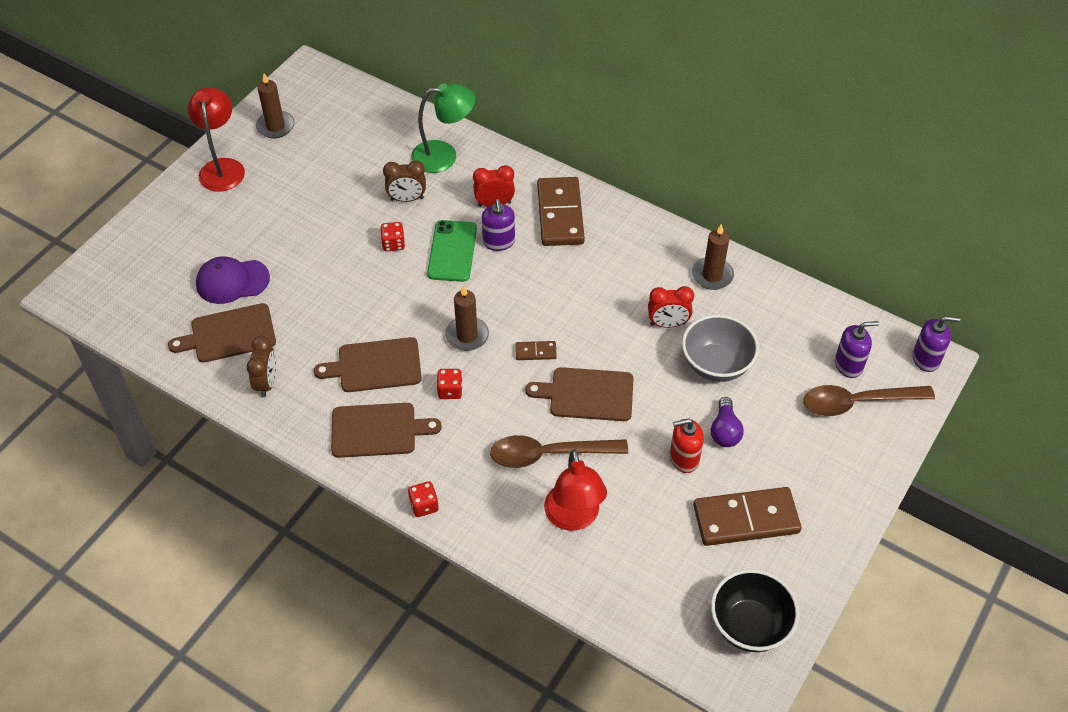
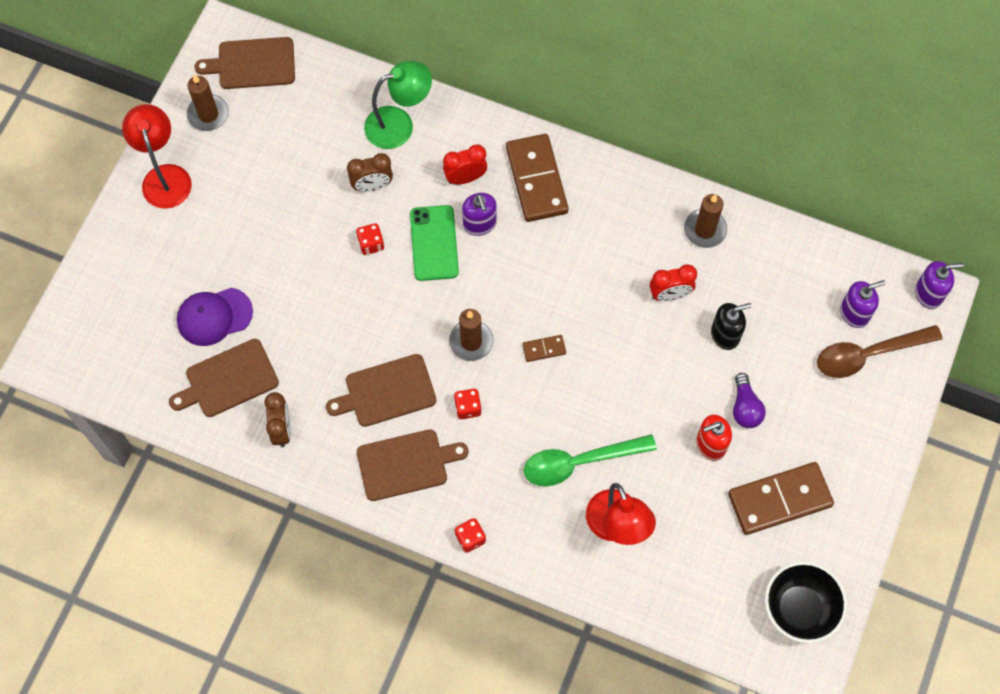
camera: 10 degrees left, 15 degrees up
brown spoon [490,435,628,468] -> green spoon [524,434,657,486]
brown cutting board [525,367,634,421] -> brown cutting board moved to [195,37,295,89]
grey bowl [682,315,759,382] -> black soap dispenser [711,303,752,350]

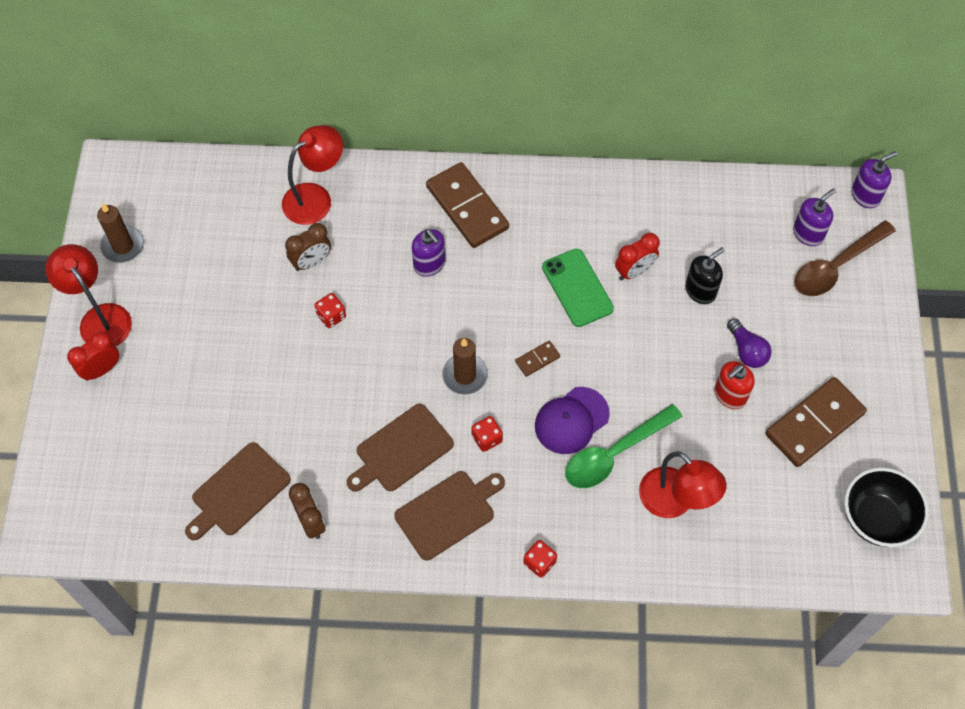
camera: 20 degrees left, 5 degrees down
purple cap [177,288,253,346] -> purple cap moved to [535,387,610,454]
brown cutting board [195,37,295,89] -> none
green lamp [364,61,432,149] -> red lamp [282,125,343,225]
green phone [410,205,459,281] -> green phone moved to [542,249,614,327]
red clock [443,145,487,185] -> red clock moved to [67,332,119,381]
brown candle [684,194,727,248] -> none

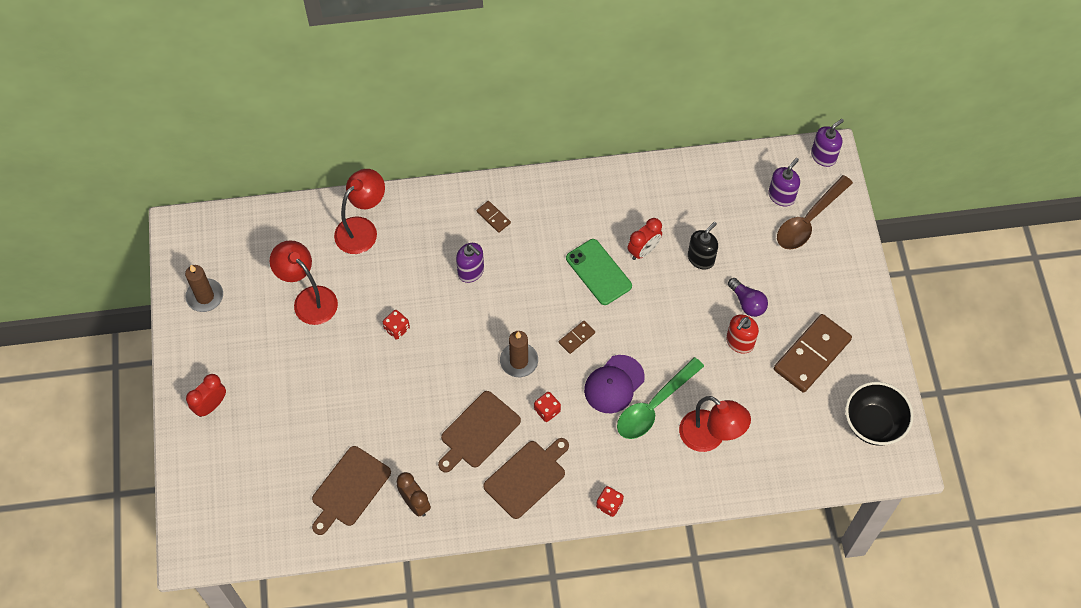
camera: 10 degrees left, 0 degrees up
red lamp [45,244,132,346] -> red lamp moved to [270,240,338,325]
brown clock [285,223,331,271] -> none
brown domino [426,162,509,248] -> brown domino [476,201,511,233], size x0.44

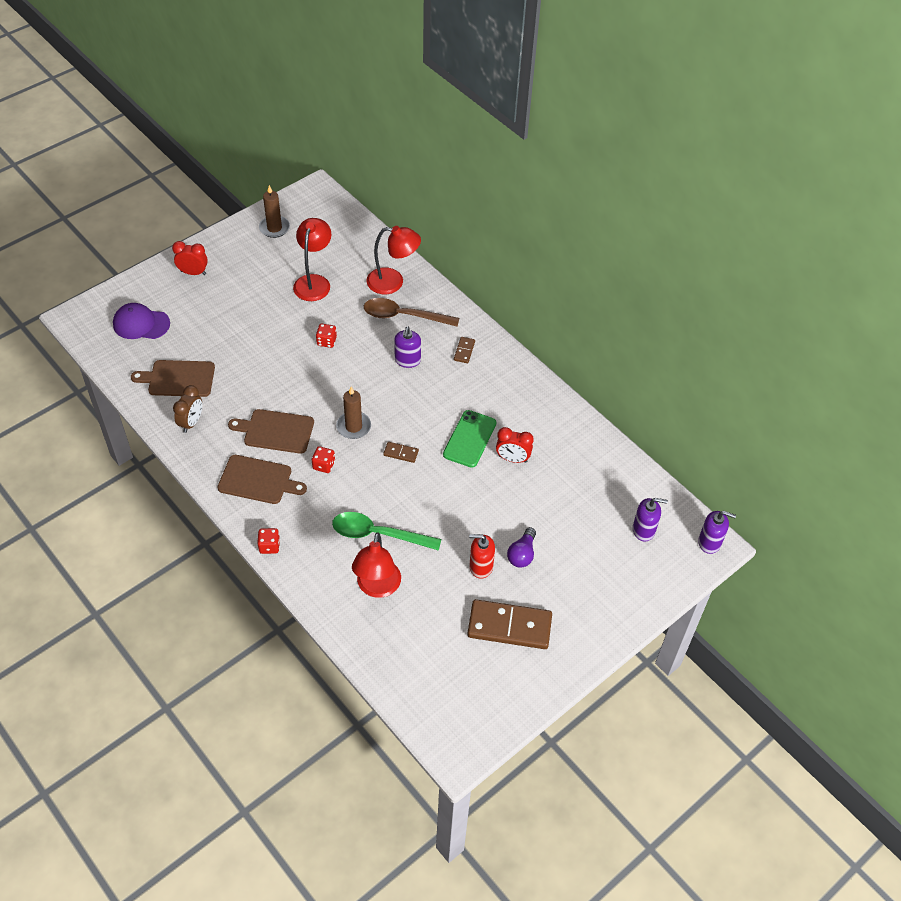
camera: 55 degrees right, 10 degrees down
purple cap [584,355,645,413] -> purple cap moved to [113,303,170,339]
black soap dispenser [688,222,718,270] -> none
brown spoon [777,175,853,249] -> brown spoon moved to [364,298,459,327]
black bowl [845,382,914,446] -> none

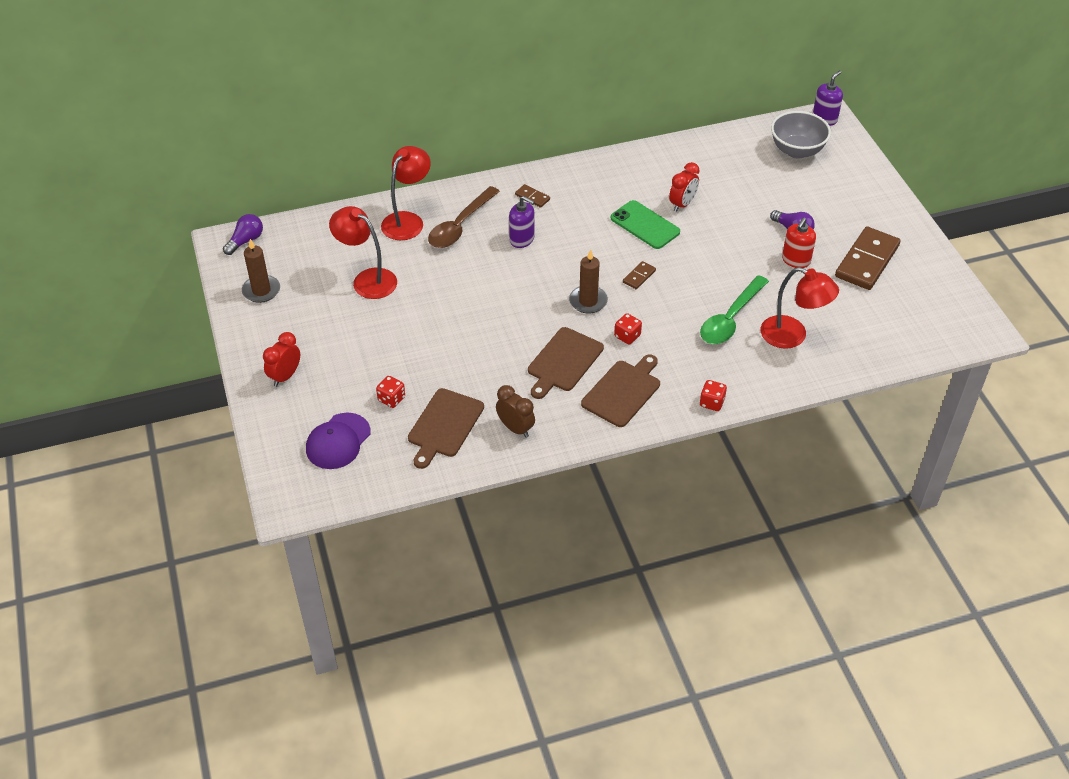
camera: 65 degrees left, 5 degrees down
red dice [316,324,337,348] -> red dice moved to [376,376,405,408]
purple soap dispenser [633,498,668,541] -> grey bowl [771,111,831,159]
none -> purple light bulb [223,214,263,255]

